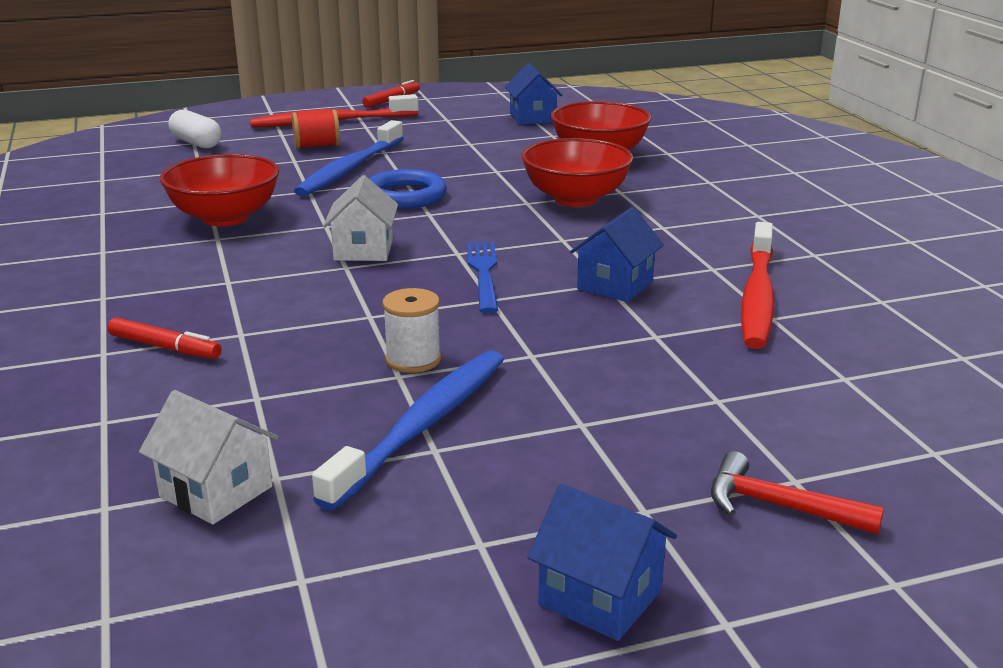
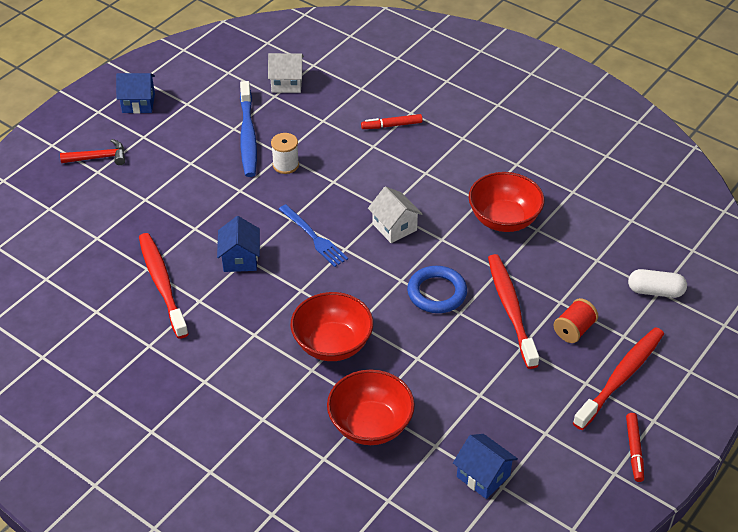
camera: 145 degrees right, 20 degrees up
blue toothbrush [294,120,403,197] -> red toothbrush [488,254,539,369]

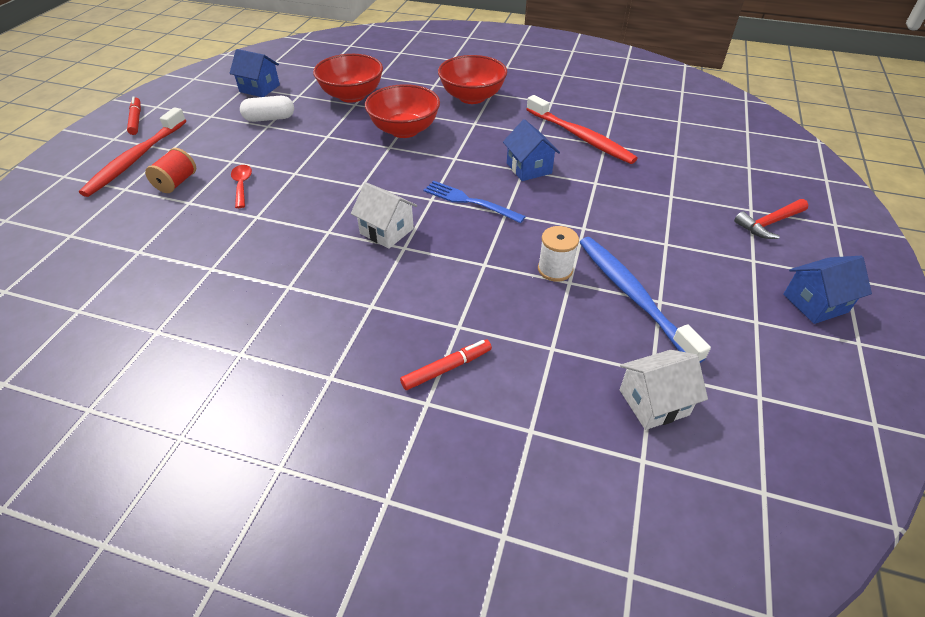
camera: 160 degrees right, 0 degrees up
blue ring [407,266,467,313] -> none
red bowl [469,172,545,232] -> red bowl moved to [438,55,507,104]
red toothbrush [488,254,539,369] -> red spoon [231,165,252,208]
white capsule [628,269,687,298] -> white capsule moved to [240,96,294,122]

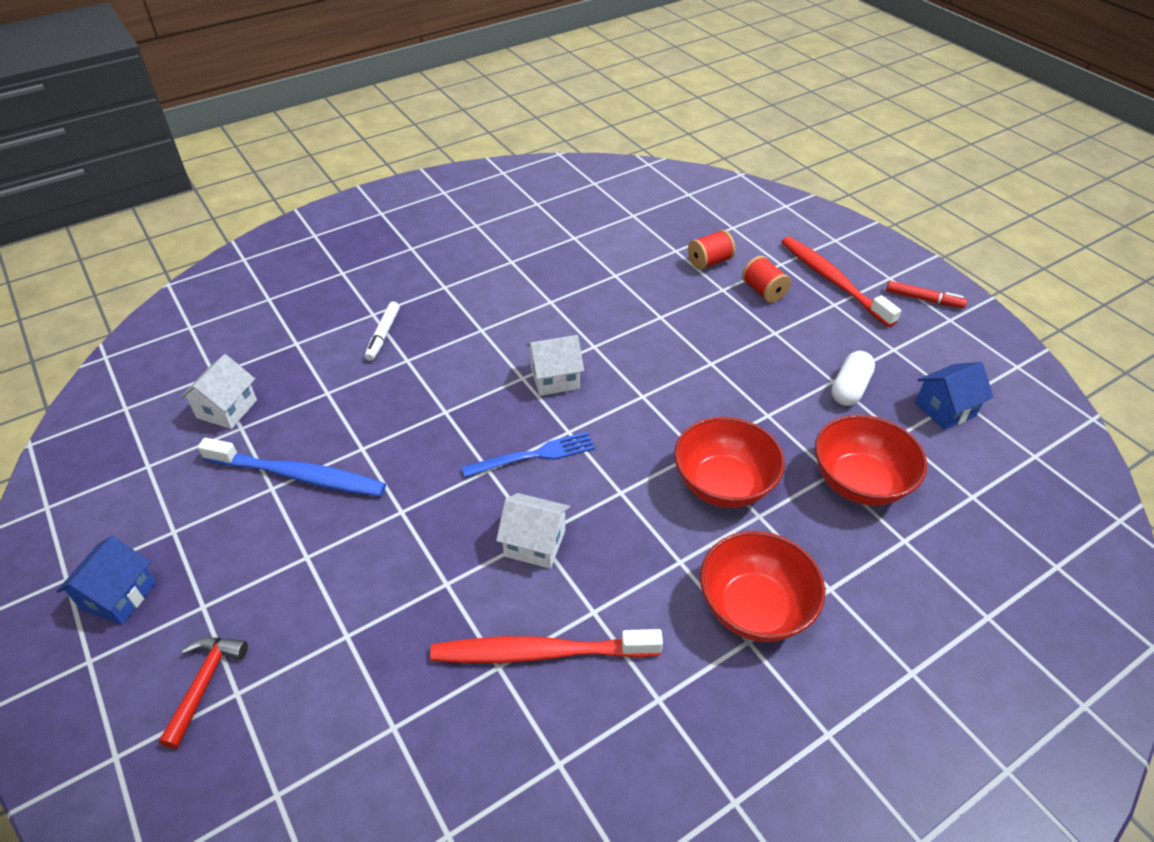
camera: 130 degrees right, 0 degrees up
red spoon [231,165,252,208] -> none
red marker [400,339,492,390] -> white marker [365,302,400,361]
blue house [503,119,560,181] -> white house [496,493,570,569]
white spool [538,226,579,282] -> none
none -> red spool [688,230,735,270]

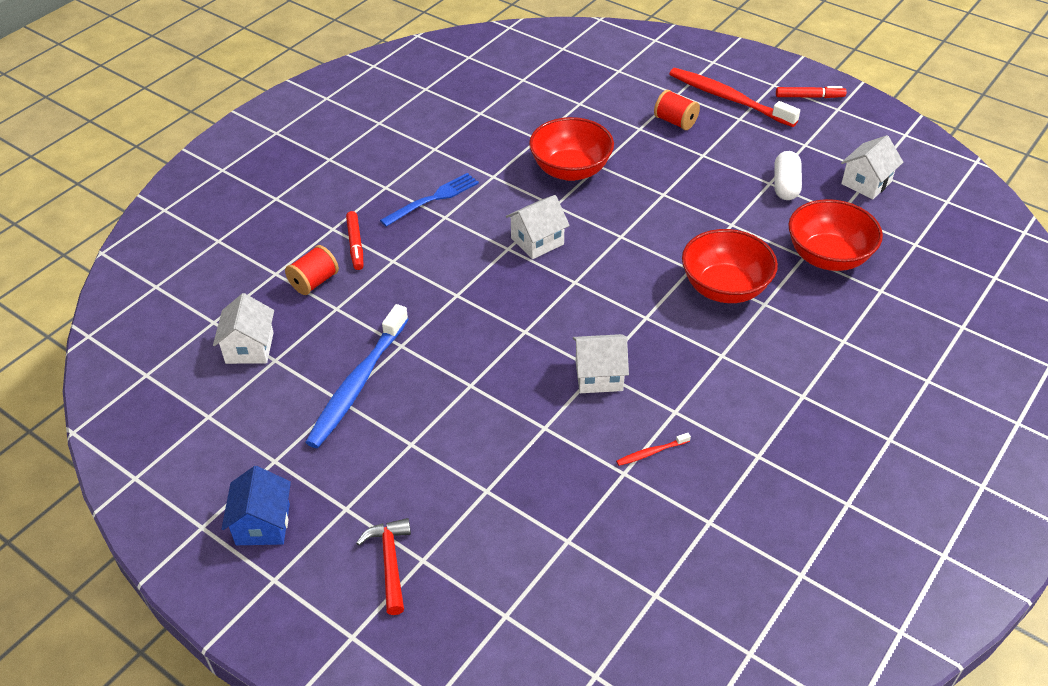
camera: 20 degrees left, 0 degrees up
blue toothbrush [198,438,386,496] -> blue toothbrush turned 120 degrees clockwise [305,304,409,448]
white marker [365,302,400,361] -> red marker [346,211,363,270]
red toothbrush [430,629,663,663] -> red toothbrush [616,433,691,466], size x0.41
blue fork [462,432,595,477] -> blue fork moved to [380,173,479,227]
red spool [688,230,735,270] -> red spool moved to [285,245,339,295]
red bowl [700,531,825,642] -> red bowl moved to [529,117,614,181]
blue house [915,362,994,430] -> white house [841,135,903,199]

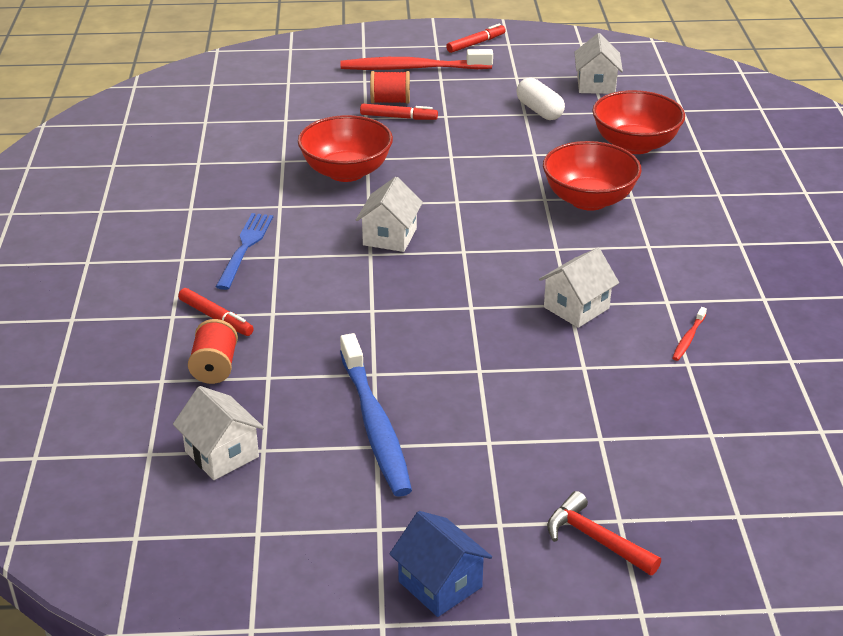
camera: 40 degrees left, 10 degrees down
none -> red marker [360,104,438,120]

